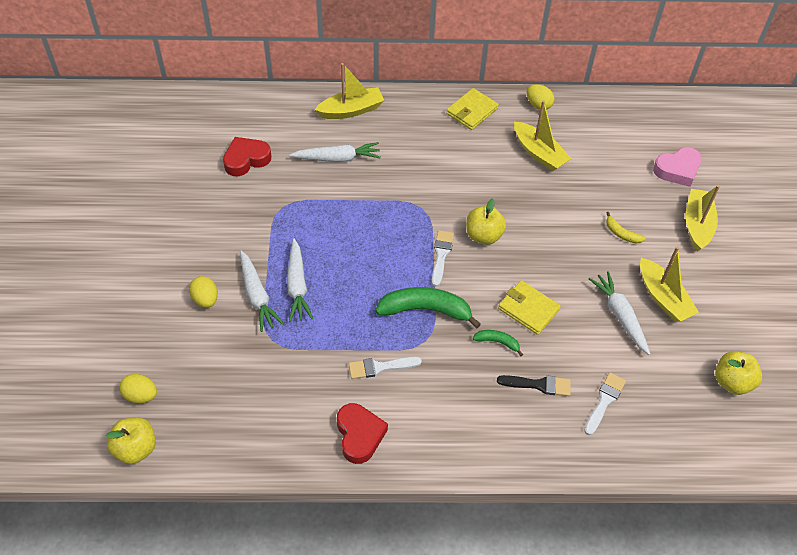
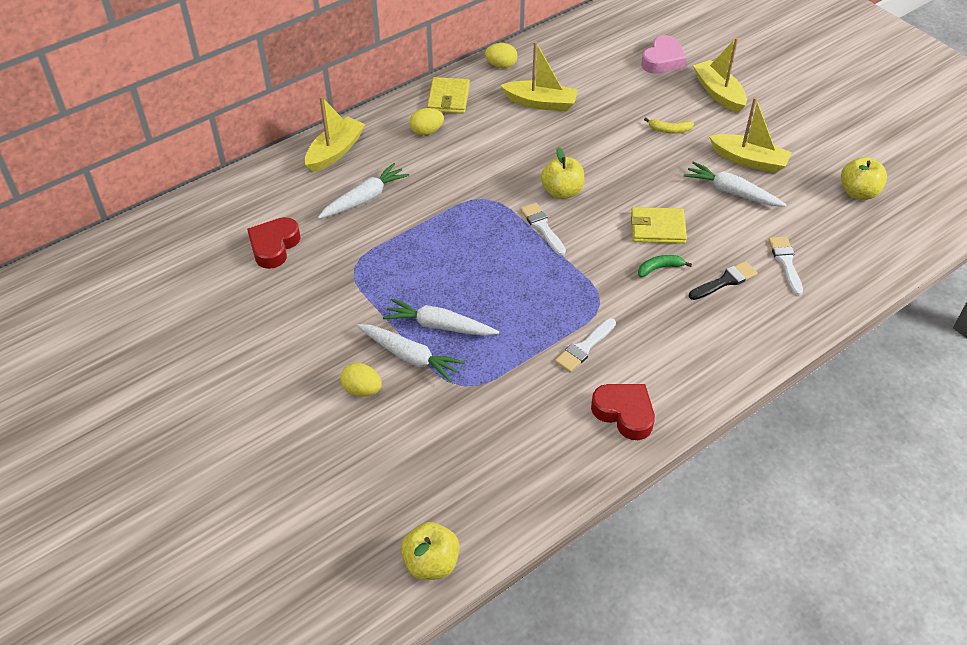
camera: 35 degrees left, 5 degrees down
yellow egg [119,374,157,403] -> yellow egg moved to [409,108,444,135]
white carrot [287,239,313,322] -> white carrot turned 150 degrees clockwise [383,298,499,336]
green banana [375,287,481,328] -> none

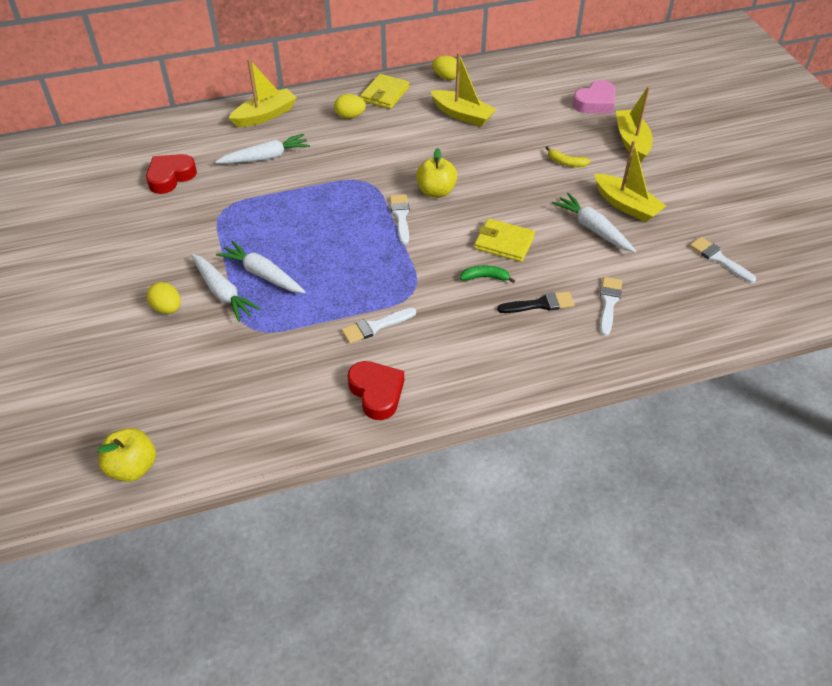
camera: 20 degrees right, 0 degrees up
yellow apple [841,157,887,200] -> white brush [690,237,756,283]

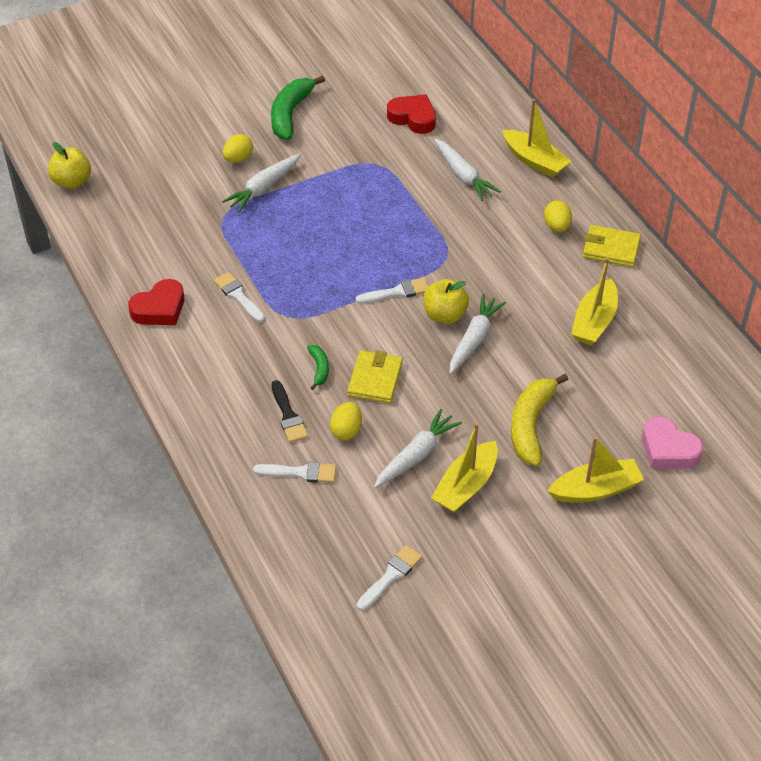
camera: 80 degrees right, 0 degrees up
white carrot [216,240,305,293] -> white carrot moved to [450,294,506,374]
yellow egg [432,56,460,80] -> yellow egg moved to [330,402,362,440]
yellow banana [546,146,591,167] -> yellow banana [511,374,569,466], size x2.03
none -> green banana [271,75,325,140]

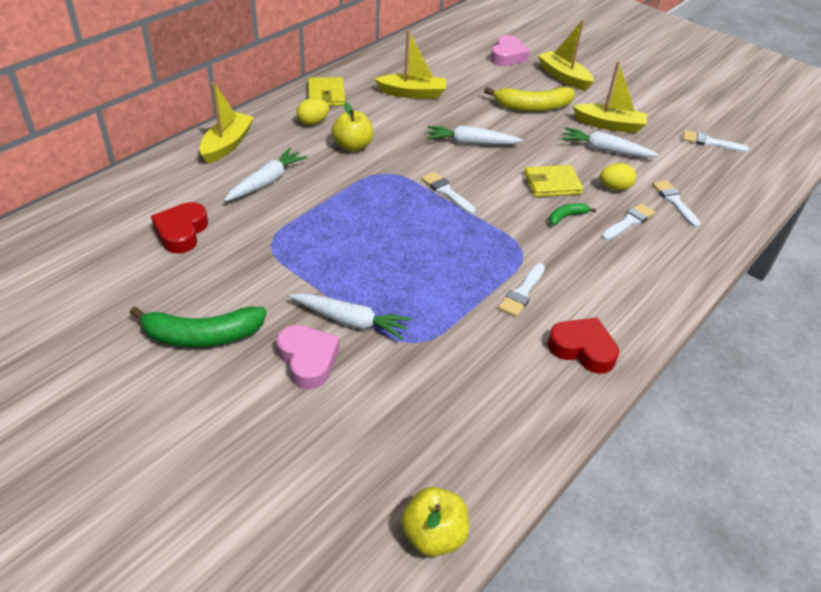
camera: 115 degrees left, 5 degrees down
yellow egg [223,134,253,163] -> pink heart [276,325,340,389]
black brush [271,380,308,443] -> white brush [601,203,655,241]
yellow apple [423,279,469,324] -> yellow apple moved to [332,102,373,152]

